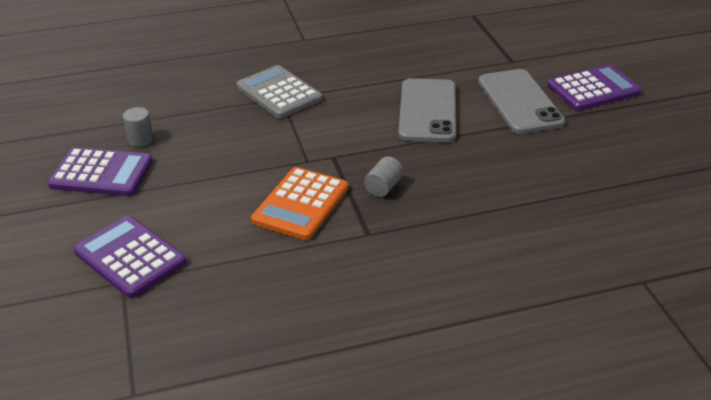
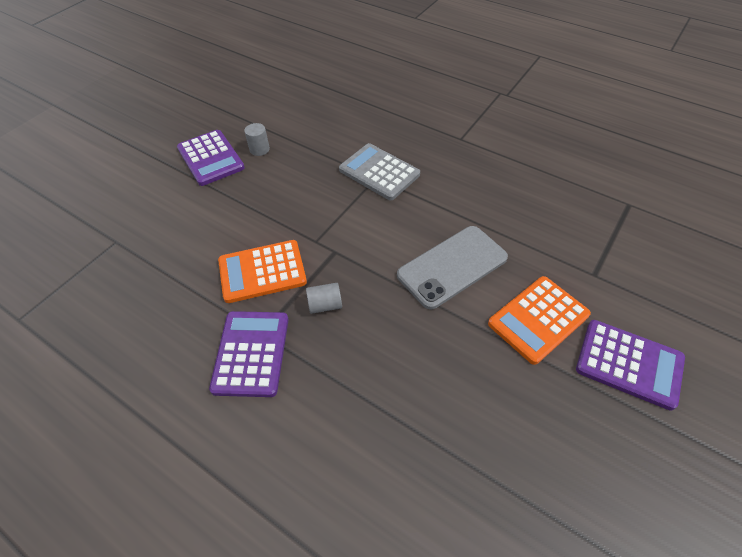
camera: 50 degrees right, 15 degrees up
purple calculator [73,216,186,298] -> purple calculator moved to [209,311,288,397]
grey calculator [236,65,323,118] -> grey calculator turned 60 degrees counterclockwise [339,143,420,200]
grey phone [478,69,565,134] -> orange calculator [488,276,591,365]

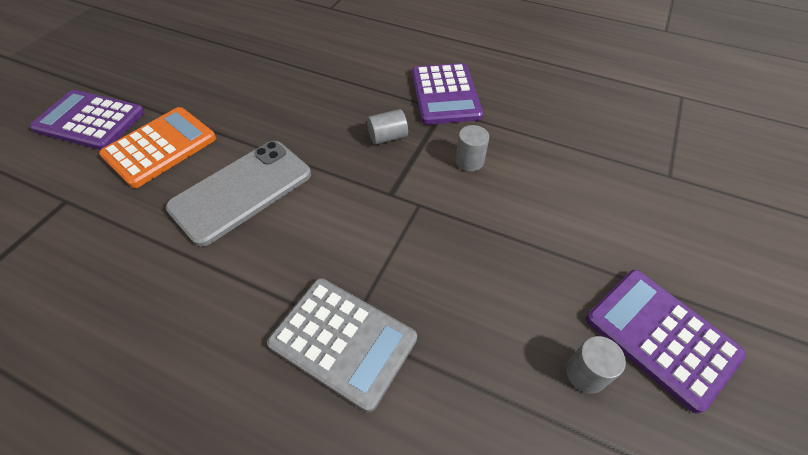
camera: 170 degrees right, 0 degrees up
orange calculator [218,240,307,303] -> grey cylinder [455,125,489,172]

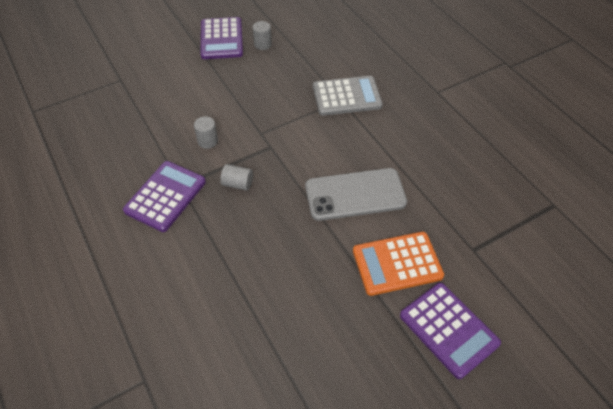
camera: 145 degrees left, 0 degrees up
grey calculator [267,278,417,412] -> grey calculator turned 105 degrees clockwise [313,76,383,116]

